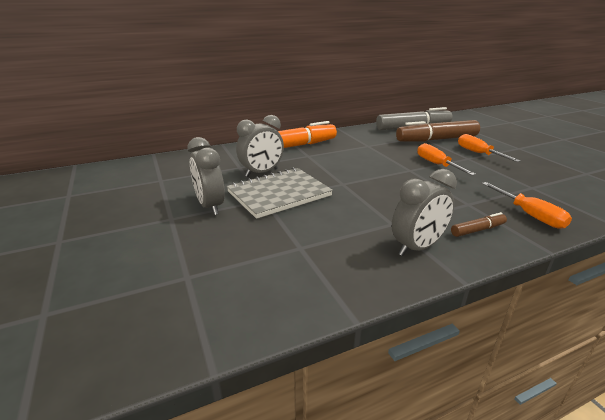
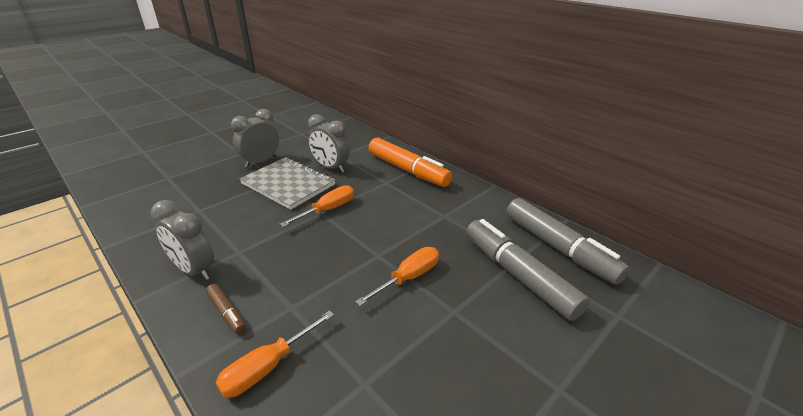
camera: 70 degrees right, 5 degrees up
brown marker [396,120,480,142] -> grey marker [466,219,590,321]
orange screwdriver [458,134,520,162] -> orange screwdriver moved to [280,185,354,227]

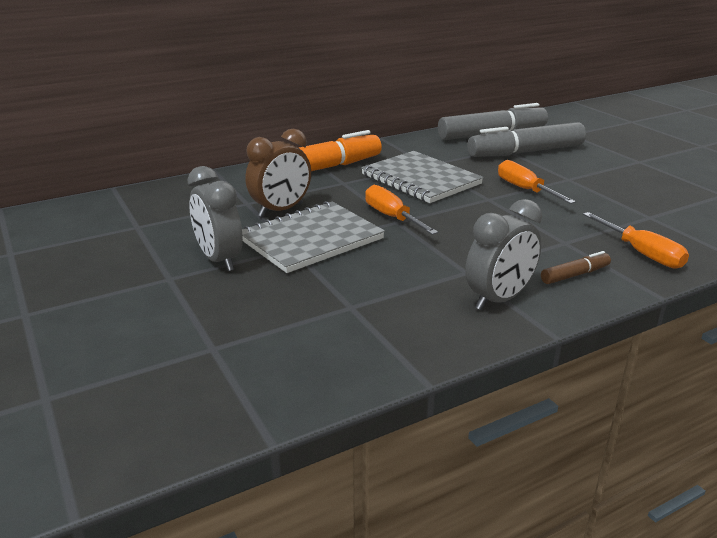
camera: 75 degrees left, 5 degrees down
grey clock [308,114,350,173] -> brown clock [245,129,311,217]
none -> grey notebook [361,151,484,203]

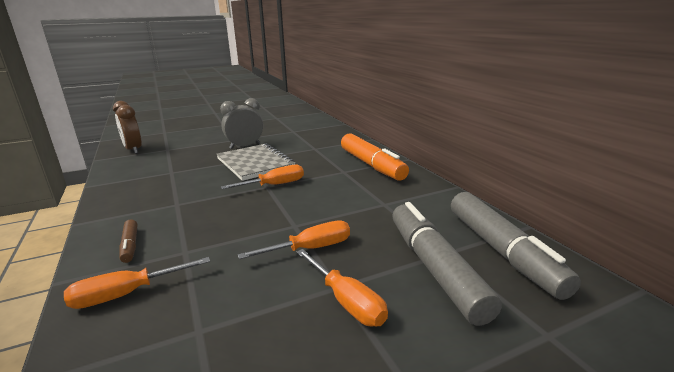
camera: 95 degrees right, 5 degrees down
brown clock [245,129,311,217] -> brown clock moved to [113,101,142,154]
grey notebook [361,151,484,203] -> none
grey clock [465,199,542,310] -> none
none -> orange screwdriver [296,249,388,327]

